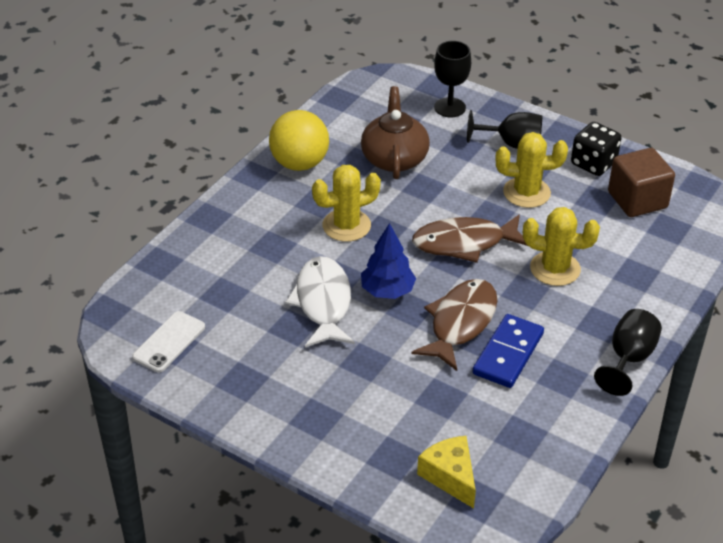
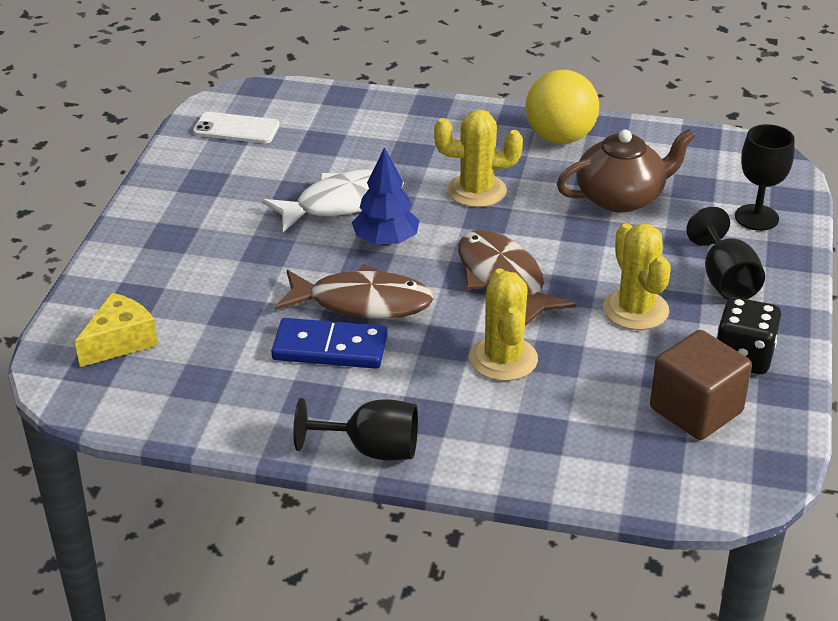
camera: 70 degrees right, 5 degrees down
yellow cactus [312,165,381,242] -> yellow cactus turned 45 degrees counterclockwise [434,110,523,207]

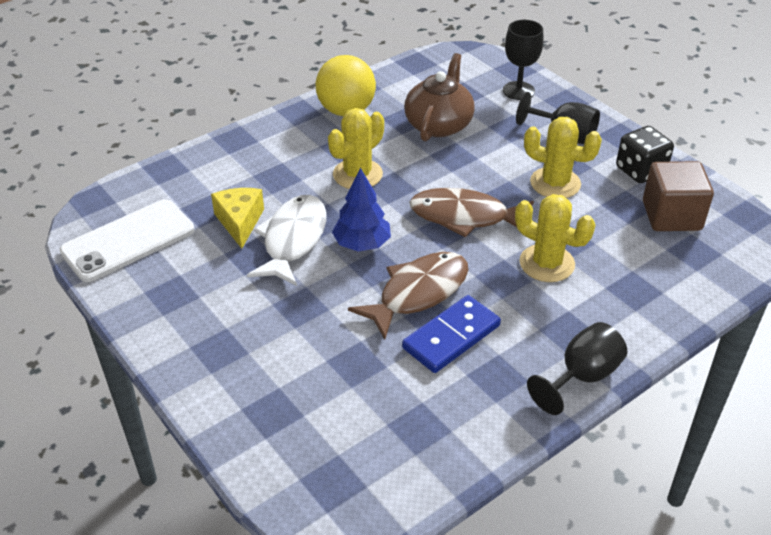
camera: 50 degrees left, 5 degrees up
yellow cheese [75,293,158,367] -> yellow cheese moved to [211,188,264,249]
white phone [193,112,280,143] -> white phone [60,199,194,282], size x1.59

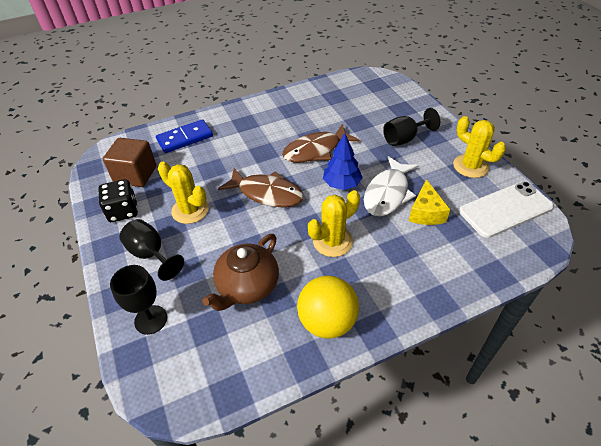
camera: 165 degrees left, 5 degrees up
blue domino [402,295,501,373] -> blue domino moved to [156,119,213,153]
yellow cactus [515,194,595,282] -> yellow cactus moved to [453,116,506,178]
black goblet [527,322,627,415] -> black goblet moved to [383,108,440,146]

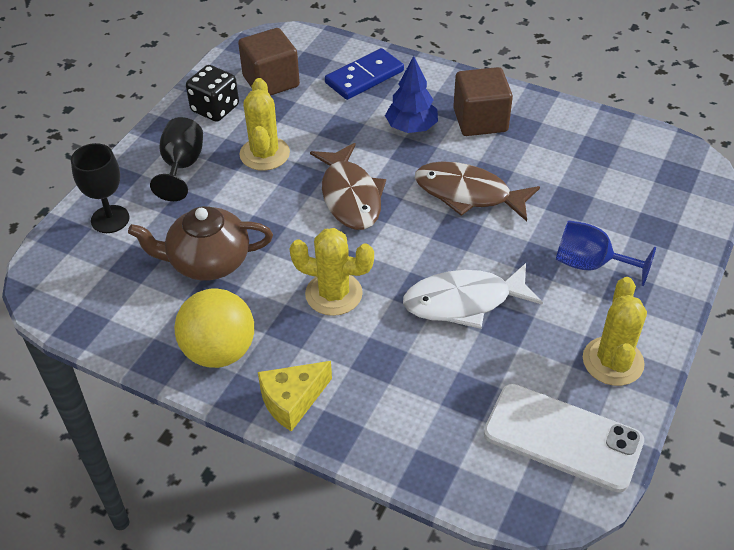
camera: 50 degrees right, 0 degrees up
blue domino [156,119,213,153] -> blue domino turned 60 degrees counterclockwise [325,48,404,100]
blue tree [323,133,363,190] -> blue tree moved to [385,56,438,133]
black goblet [383,108,440,146] -> blue goblet [556,220,656,286]
yellow cheese [409,179,450,225] -> yellow cheese moved to [258,361,332,432]
none -> brown cube [453,67,513,136]

